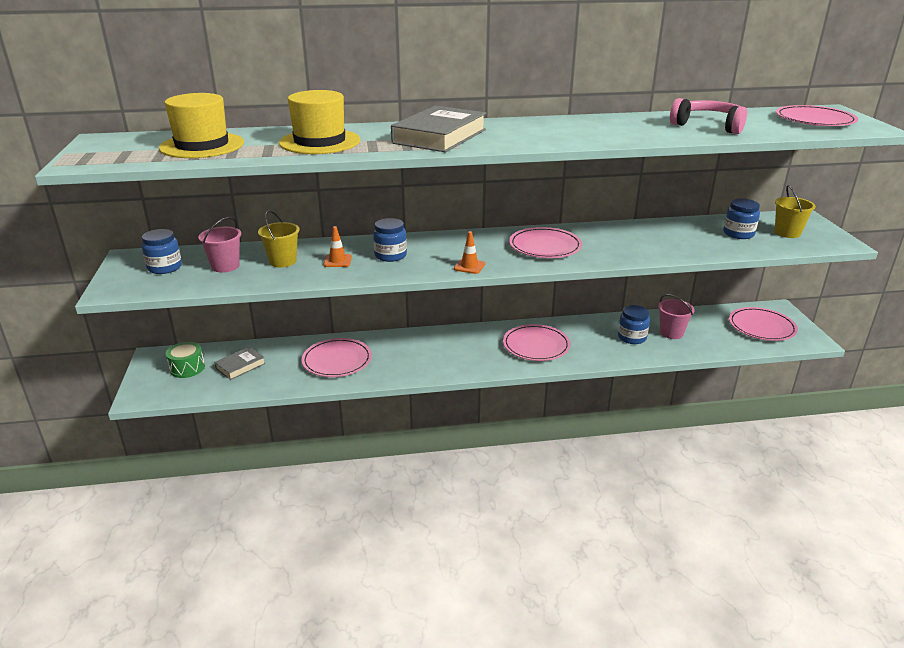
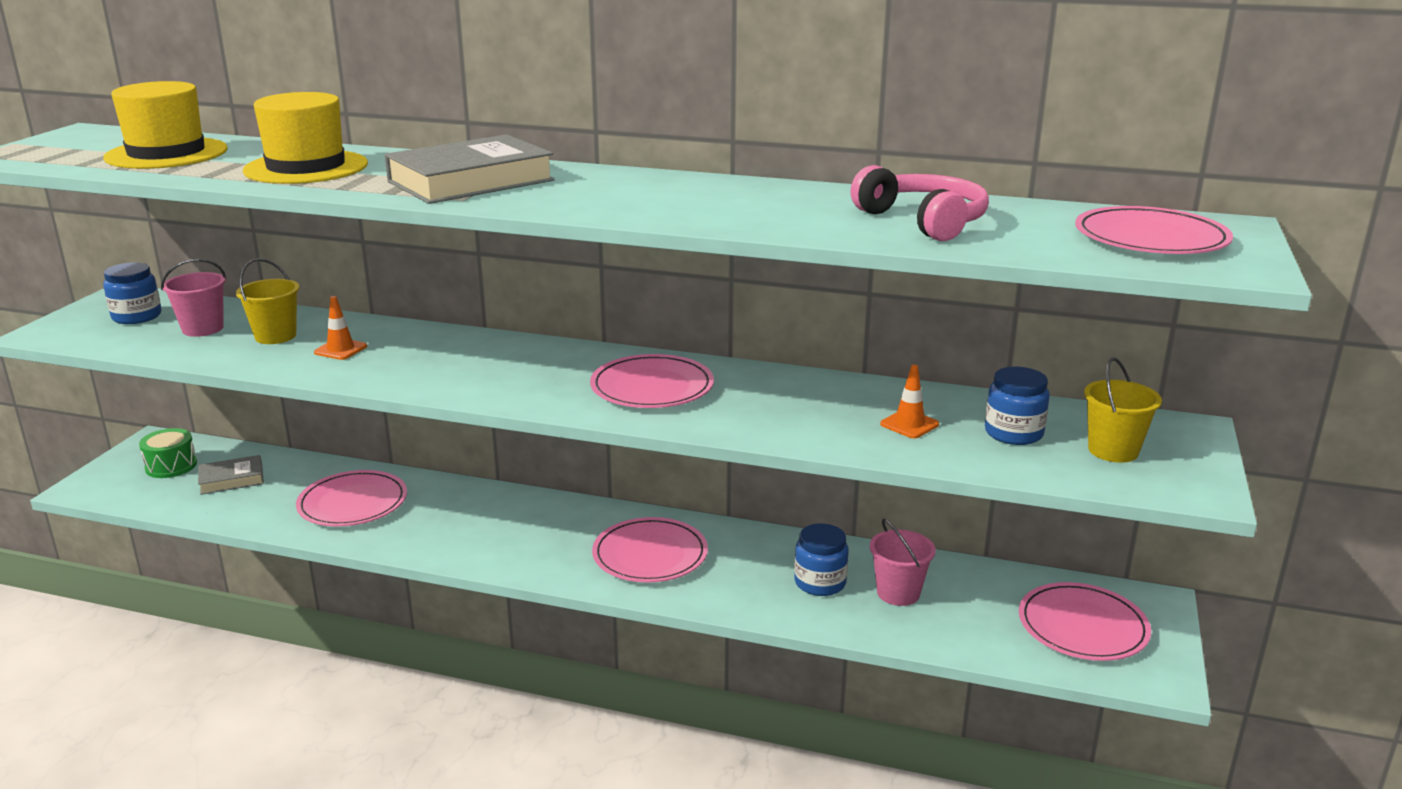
camera: 25 degrees right, 5 degrees down
blue jar [373,218,407,262] -> none
orange traffic cone [454,231,485,274] -> orange traffic cone moved to [880,365,939,438]

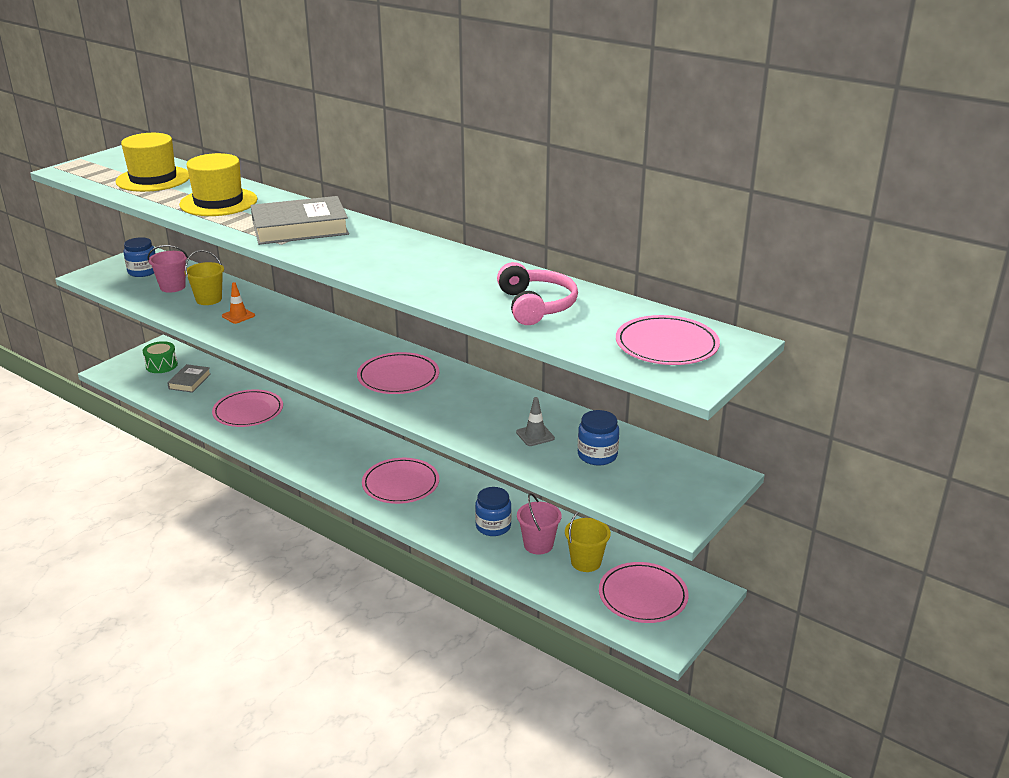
camera: 20 degrees right, 5 degrees up
grey book [198,455,264,495] -> grey book turned 75 degrees counterclockwise [167,364,211,393]
orange traffic cone [880,365,939,438] -> grey traffic cone [516,397,555,446]
yellow bucket [1084,357,1162,463] -> yellow bucket moved to [565,512,611,572]

